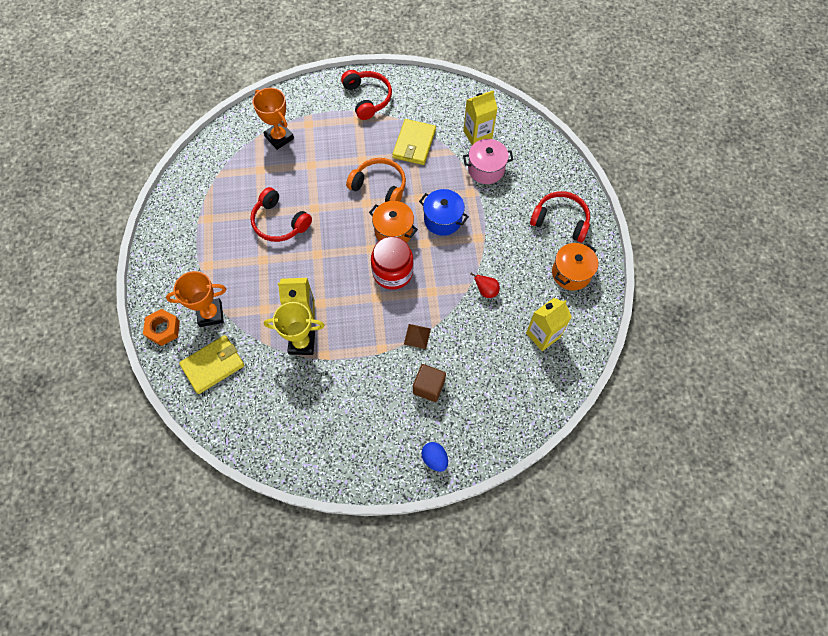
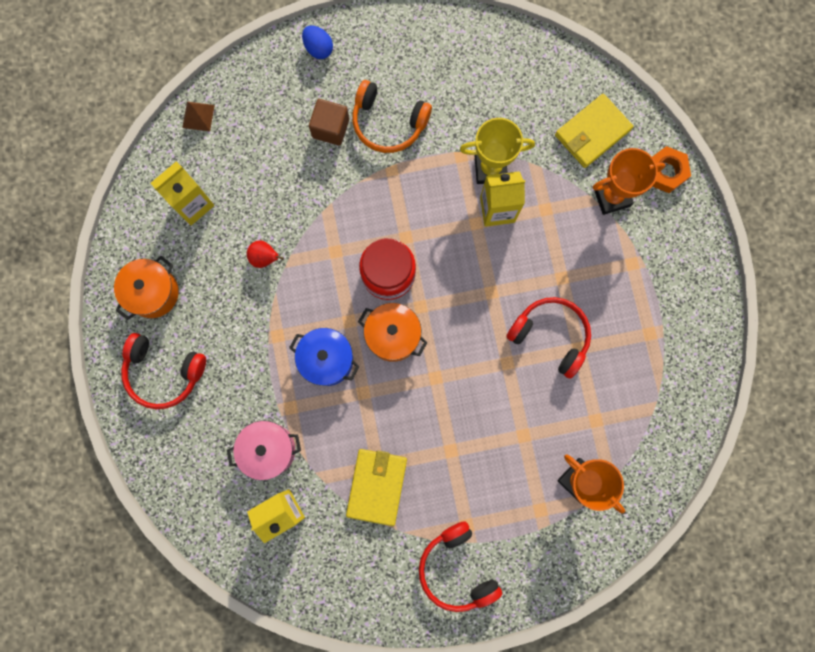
camera: 175 degrees right, 15 degrees up
orange headphones [346,158,406,202] -> orange headphones moved to [352,80,432,153]
brown pyramid [404,324,431,349] -> brown pyramid moved to [182,102,215,131]

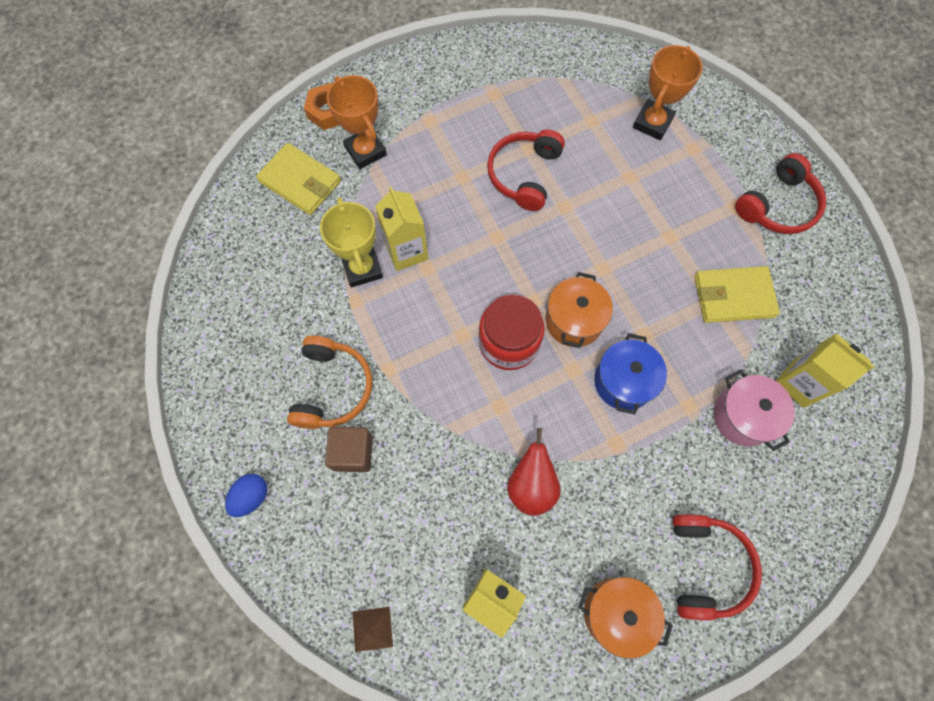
camera: 105 degrees left, 10 degrees down
red pear [246,240,284,268] -> red pear [507,428,561,516], size x1.55

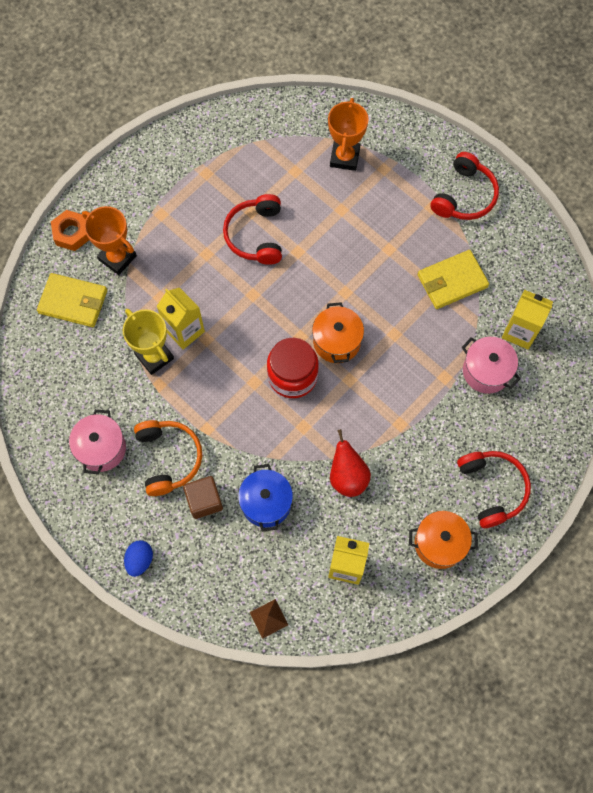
camera: 20 degrees left, 0 degrees up
blue pot [594,333,667,414] -> blue pot moved to [238,464,293,532]
none -> pink pot [69,409,126,474]

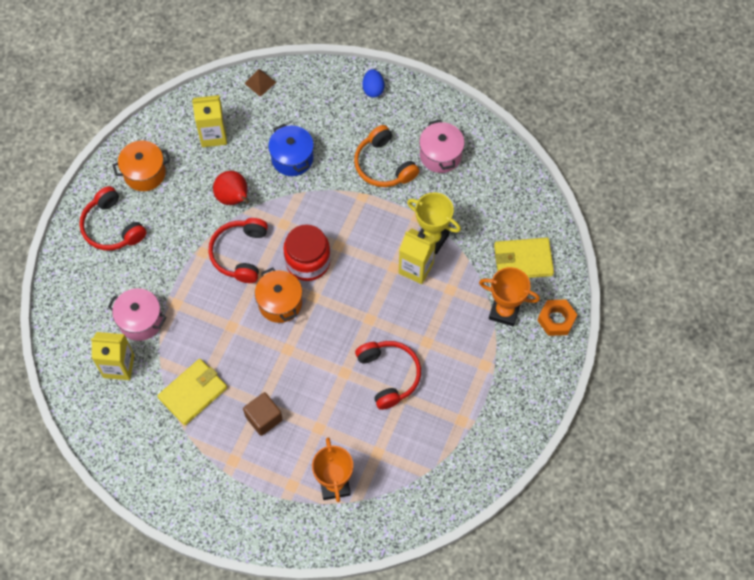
camera: 160 degrees right, 5 degrees down
brown cube [183,476,223,519] -> brown cube moved to [243,392,283,436]
red headphones [430,152,499,220] -> red headphones moved to [208,218,268,283]

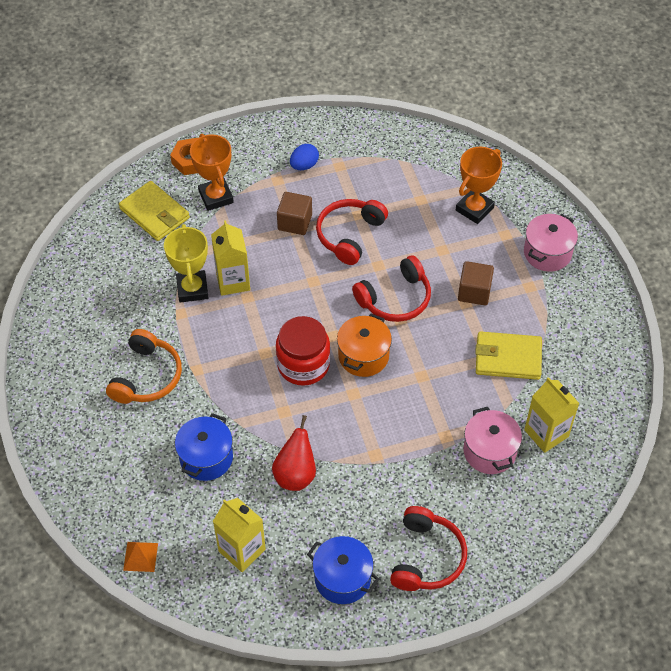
camera: 130 degrees left, 10 degrees down
orange pot [113,141,170,191] -> blue pot [307,536,379,604]
red headphones [208,218,268,283] -> red headphones moved to [352,255,431,322]
brown pyramid [244,69,276,97] -> orange pyramid [123,542,158,572]
blue egg [363,69,384,98] -> blue egg moved to [290,144,319,170]
pink pot [419,119,465,173] -> pink pot moved to [524,214,578,272]
none -> brown cube [277,192,312,235]

